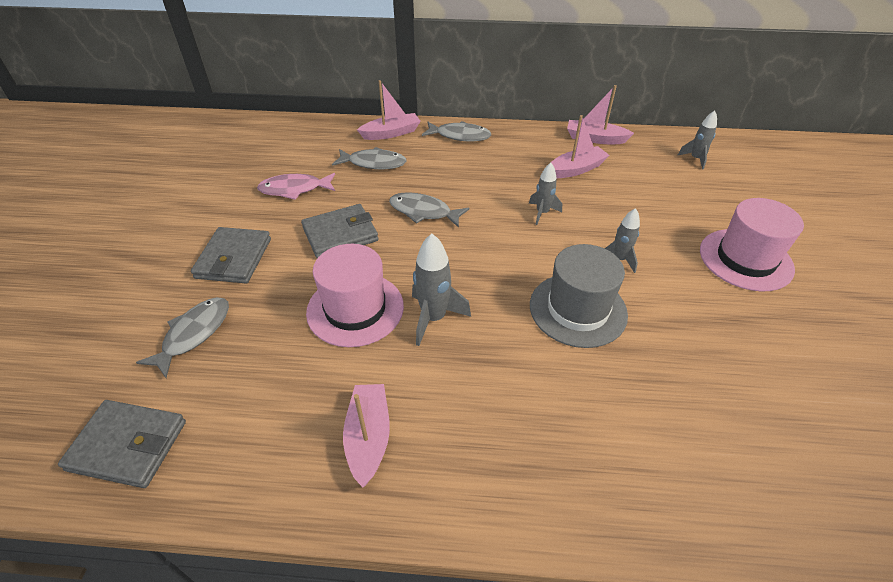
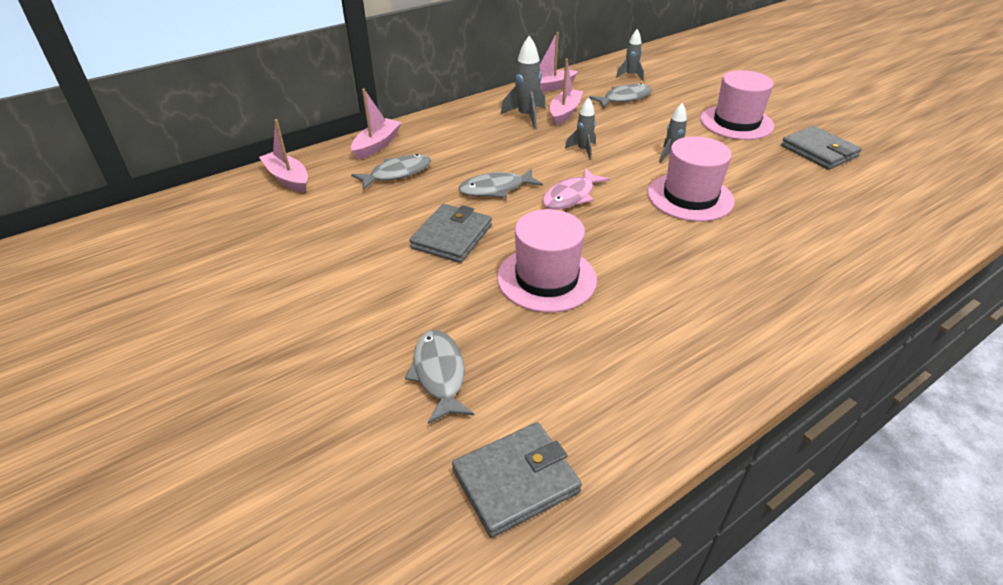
camera: 40 degrees left, 5 degrees down
grey wallet [191,227,271,283] -> grey wallet moved to [781,126,862,170]
pink fish [257,173,335,200] -> pink fish moved to [542,168,610,210]
pink boat [343,384,390,488] -> pink boat moved to [259,119,308,193]
grey rocket [412,233,471,346] -> grey rocket moved to [501,36,545,129]
grey fish [422,121,491,142] -> grey fish moved to [589,83,652,108]
grey hat [530,244,628,348] -> pink hat [647,136,735,222]

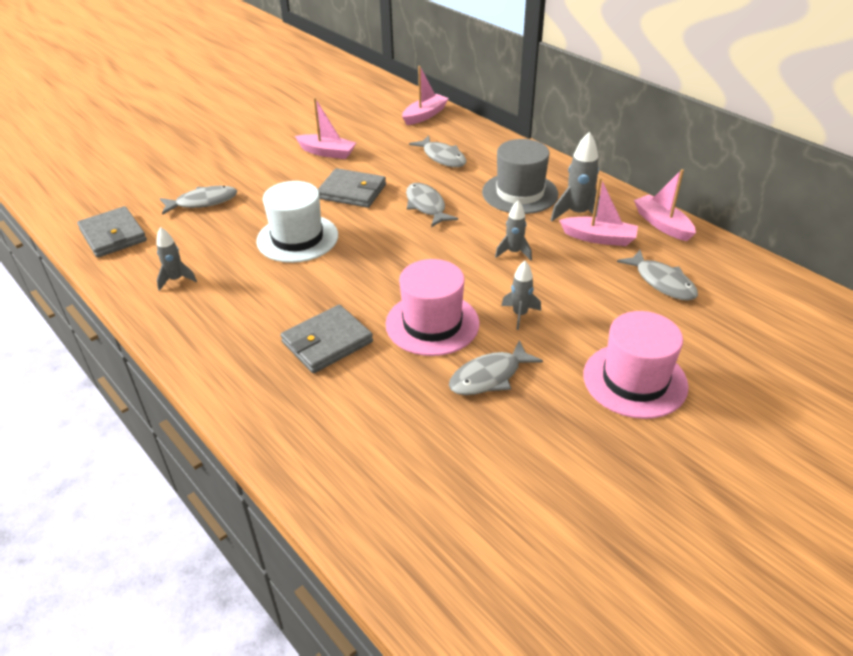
camera: 85 degrees right, 0 degrees up
pink boat [351,88,401,159] -> pink boat moved to [295,97,356,159]
pink hat [497,209,597,313] -> white hat [256,181,338,263]
pink fish [542,168,610,210] -> none
grey rocket [616,29,644,81] -> grey rocket moved to [156,227,197,291]
grey wallet [781,126,862,170] -> grey wallet moved to [281,305,373,373]
none -> grey fish [449,340,543,395]
none -> grey hat [482,139,558,214]

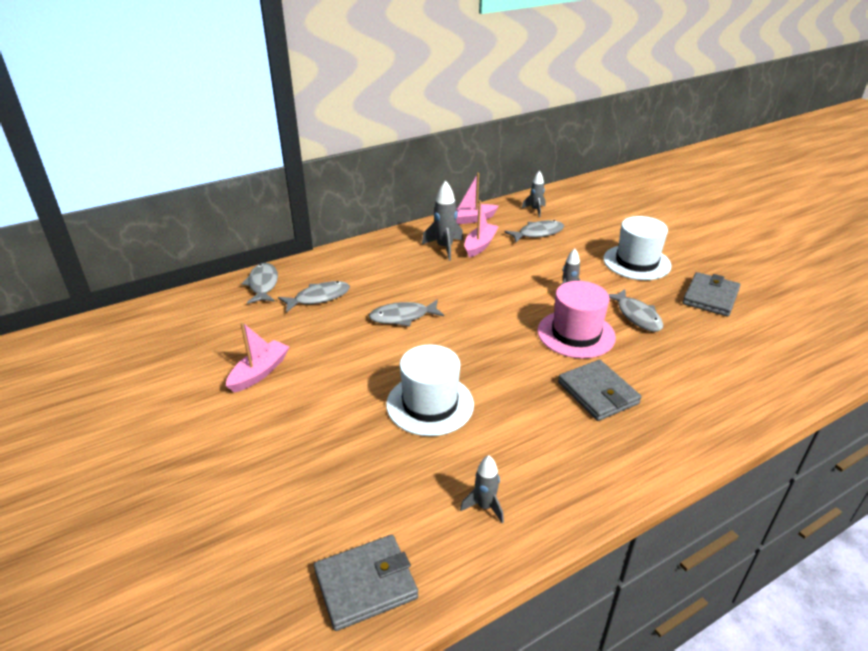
camera: 80 degrees left, 5 degrees down
grey fish [160,186,237,215] -> grey fish moved to [241,263,278,304]
grey wallet [318,168,386,208] -> grey wallet moved to [683,272,741,317]
pink boat [402,66,449,125] -> none
grey hat [482,139,558,214] -> none
grey rocket [495,200,532,260] -> grey rocket moved to [521,171,546,217]
pink hat [583,311,689,419] -> white hat [603,216,672,280]

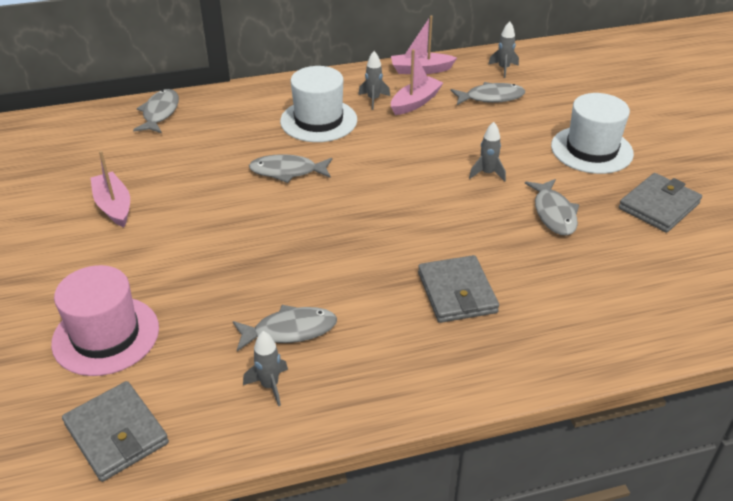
camera: 15 degrees right, 5 degrees up
pink boat [226,322,289,393] -> pink boat turned 75 degrees counterclockwise [91,151,130,227]
grey fish [278,281,350,313] -> grey fish moved to [233,305,337,351]
grey wallet [314,535,418,631] -> grey wallet turned 60 degrees clockwise [62,381,169,482]
white hat [386,345,474,436] -> white hat moved to [280,66,357,142]
grey rocket [422,180,463,261] -> grey rocket [358,51,390,110], size x0.64
pink hat [538,281,616,358] -> pink hat moved to [51,265,159,376]

